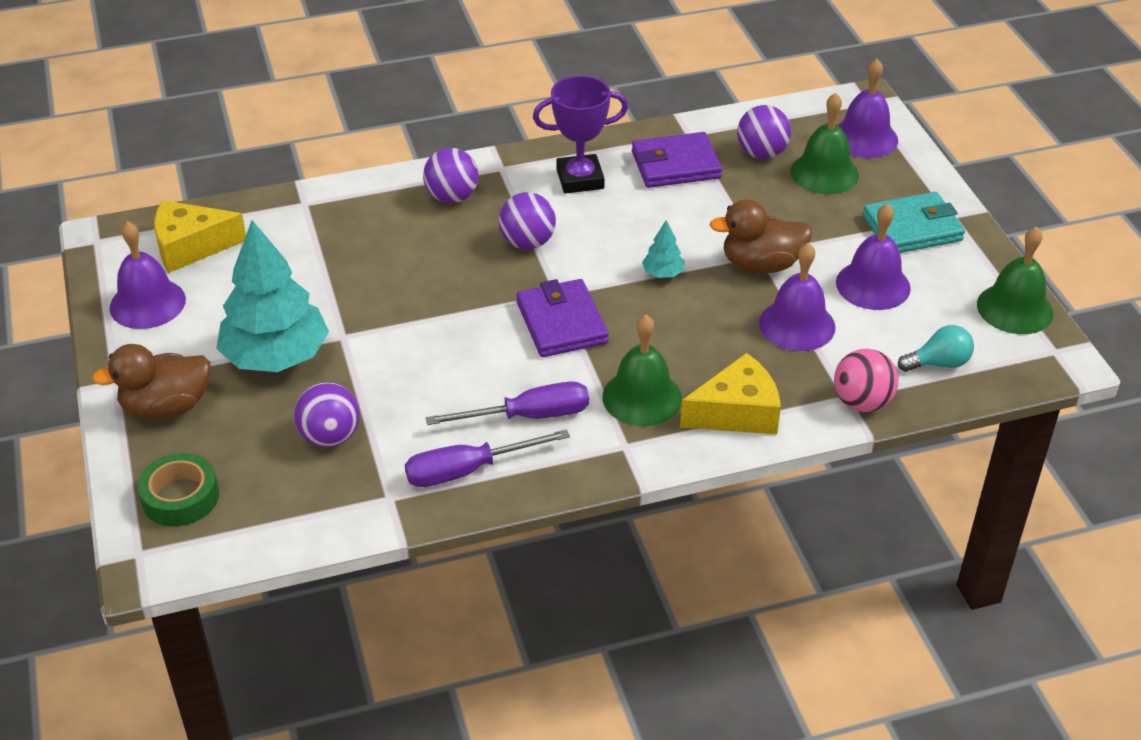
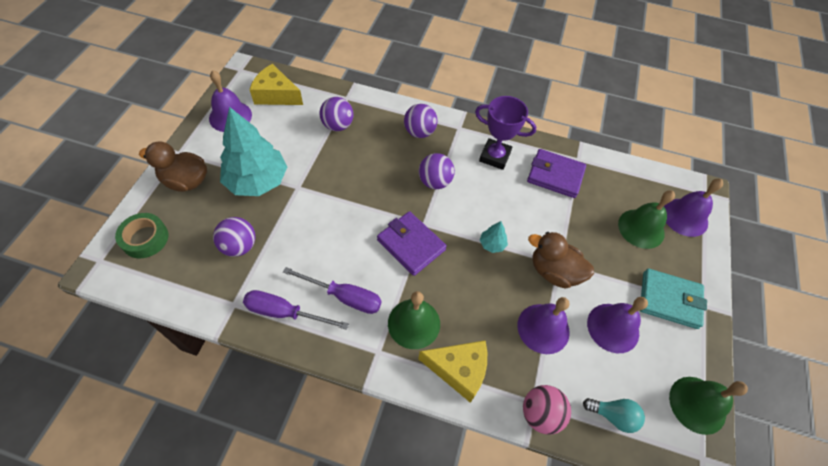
camera: 30 degrees right, 15 degrees up
purple wallet [516,279,609,357] -> purple wallet turned 60 degrees counterclockwise [377,211,447,276]
purple ball [737,105,791,159] -> purple ball moved to [320,97,354,131]

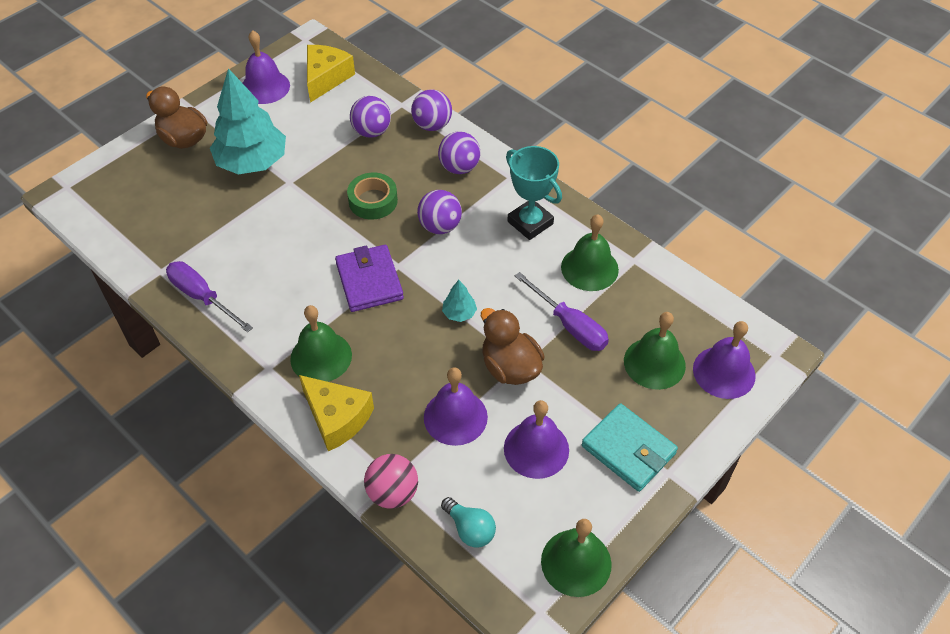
camera: 30 degrees right, 5 degrees down
green tape [115,213,168,258] -> green tape moved to [347,173,398,219]
purple ball [213,217,256,257] -> purple ball moved to [411,89,452,131]
yellow cheese [250,64,303,105] -> yellow cheese turned 60 degrees clockwise [307,45,355,103]
purple screwdriver [283,267,382,314] -> purple screwdriver moved to [515,272,609,351]
purple trophy [475,96,536,170] -> turquoise trophy [506,146,562,240]
purple wallet [527,149,586,198] -> green bell [561,214,619,291]

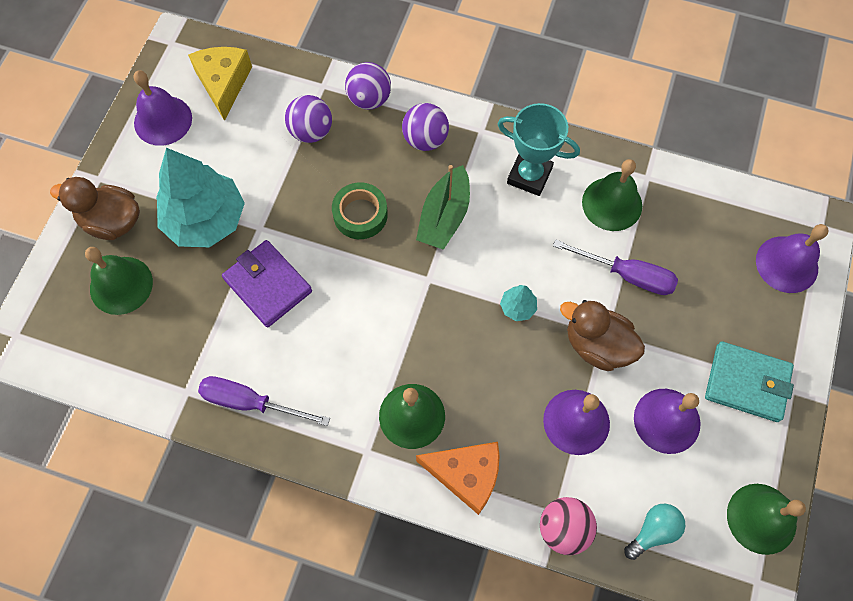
camera: 25 degrees left, 15 degrees up
yellow cheese [299,375,374,451] -> orange cheese [416,442,499,515]
purple wallet [335,245,404,312] -> purple wallet moved to [222,240,312,327]
purple ball [417,190,462,234] -> green boat [416,165,470,250]
turquoise light bulb [441,497,496,548] -> turquoise light bulb turned 60 degrees counterclockwise [624,504,685,560]
green bell [624,312,686,390] -> green bell moved to [85,247,153,315]

